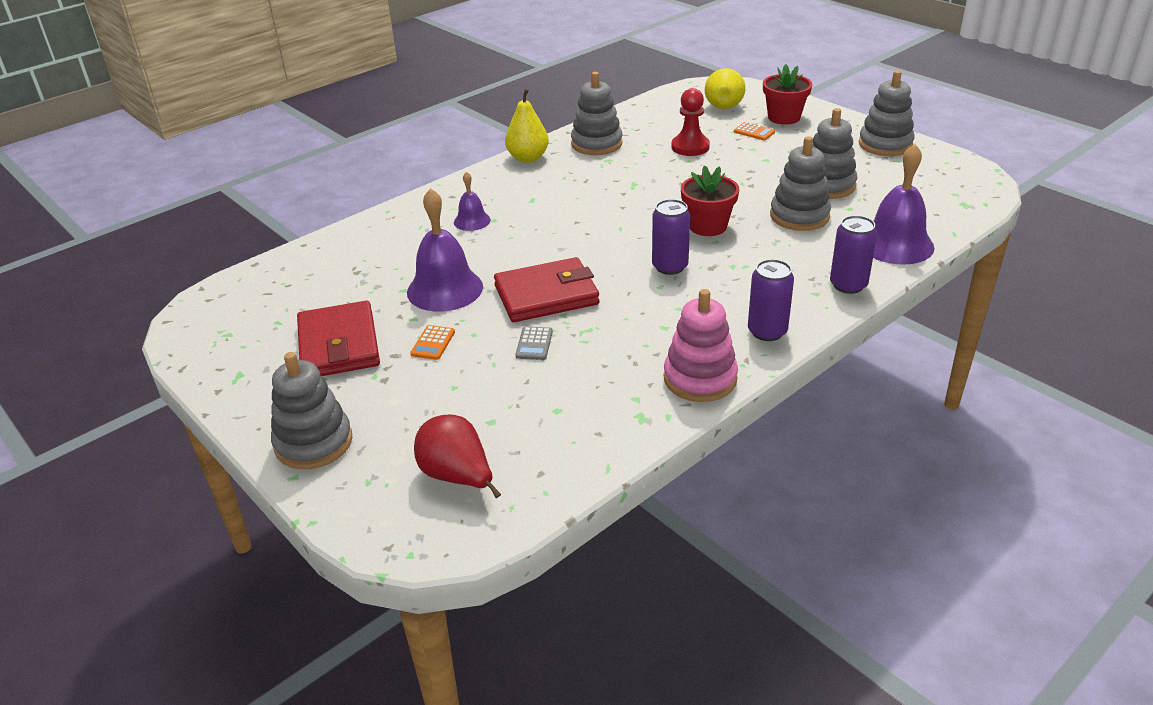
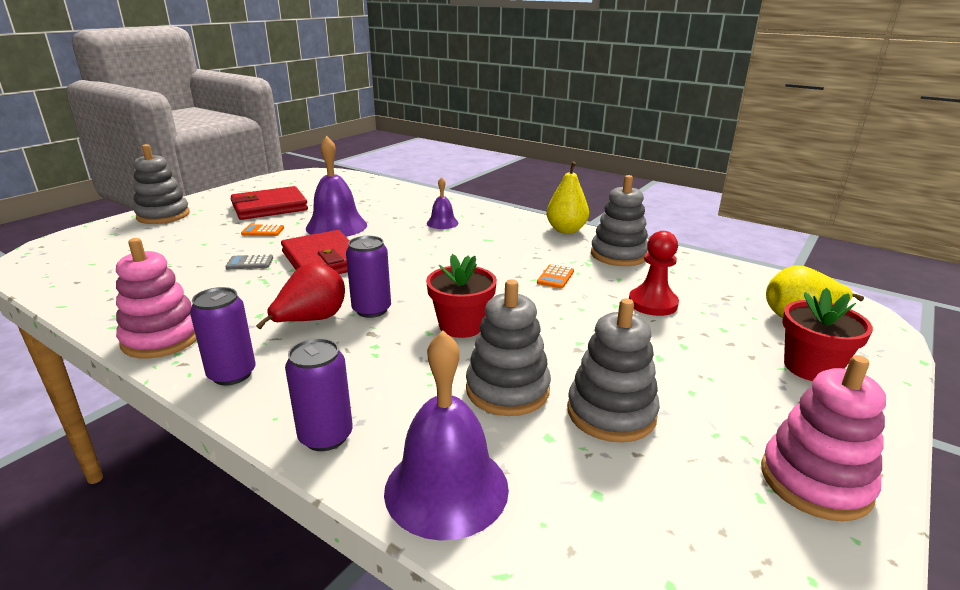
camera: 75 degrees right, 10 degrees down
red pear [414,415,501,498] -> red pear moved to [256,263,345,330]
orange calculator [734,122,775,140] -> orange calculator moved to [537,264,574,289]
grey stacking toy [859,70,915,156] -> pink stacking toy [761,355,886,521]

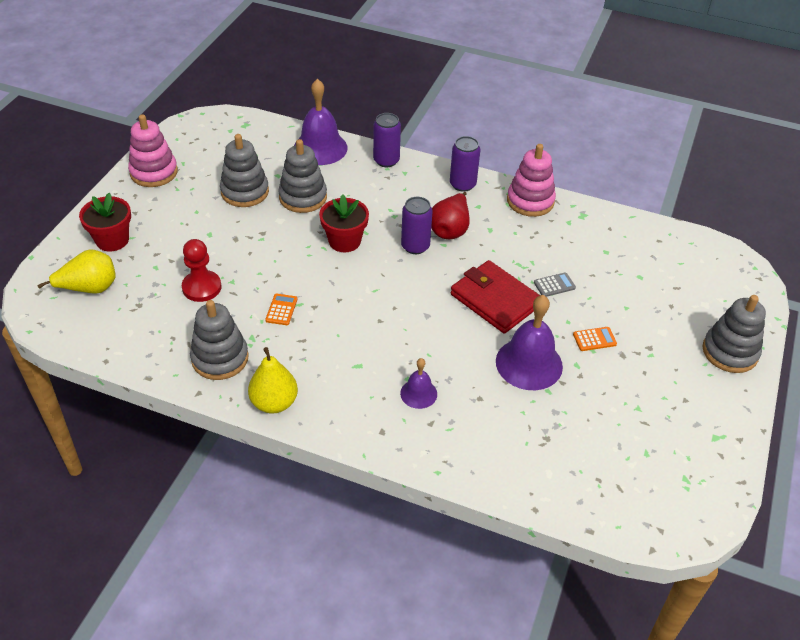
camera: 165 degrees right, 20 degrees up
red wallet [231,186,308,220] -> none

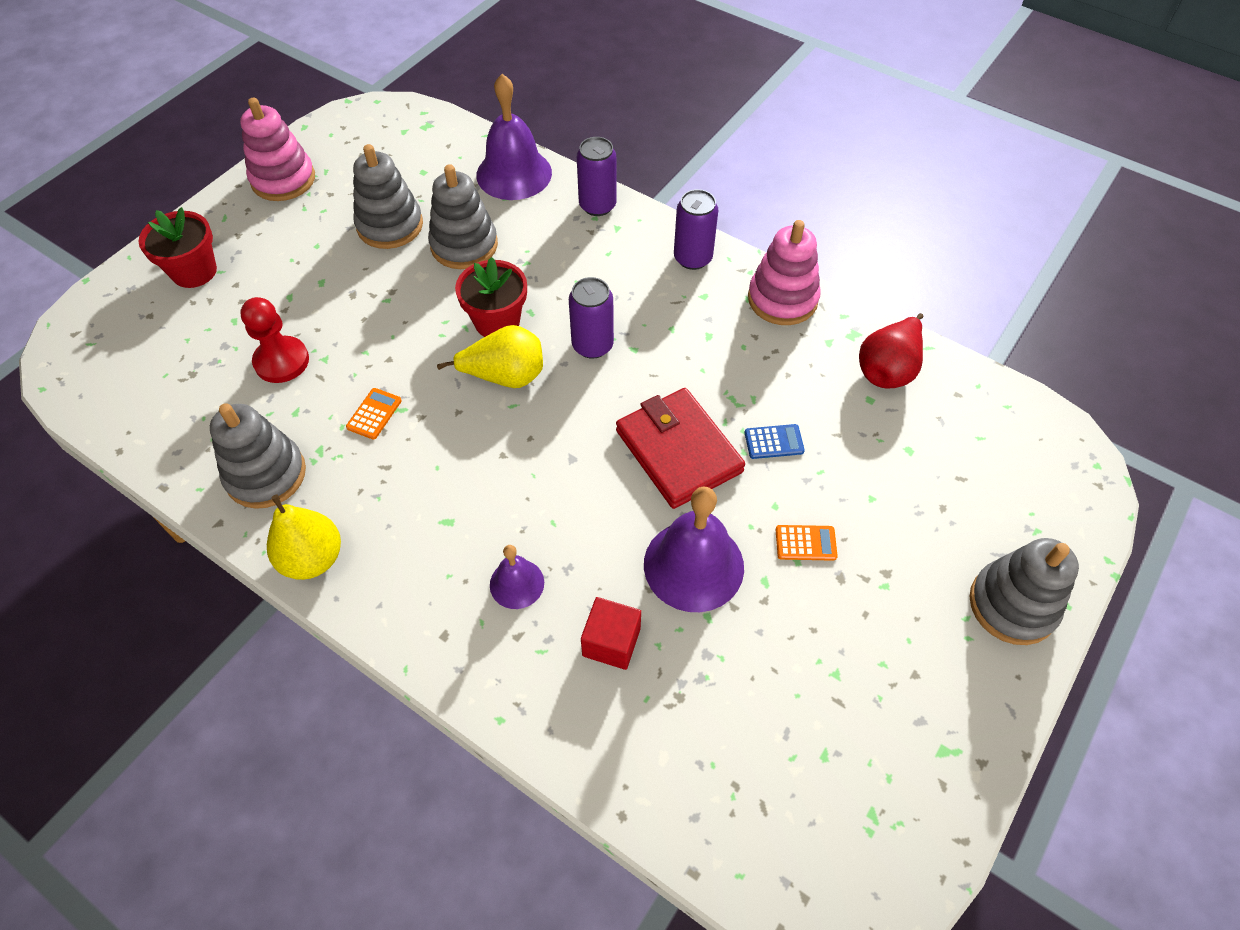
camera: 15 degrees right, 10 degrees up
yellow pear [37,249,116,294] -> yellow pear moved to [437,325,543,388]
red pear [431,192,470,239] -> red pear moved to [859,313,923,388]
grey calculator [534,273,576,297] -> blue calculator [745,424,805,459]
none -> red cube [581,597,641,670]

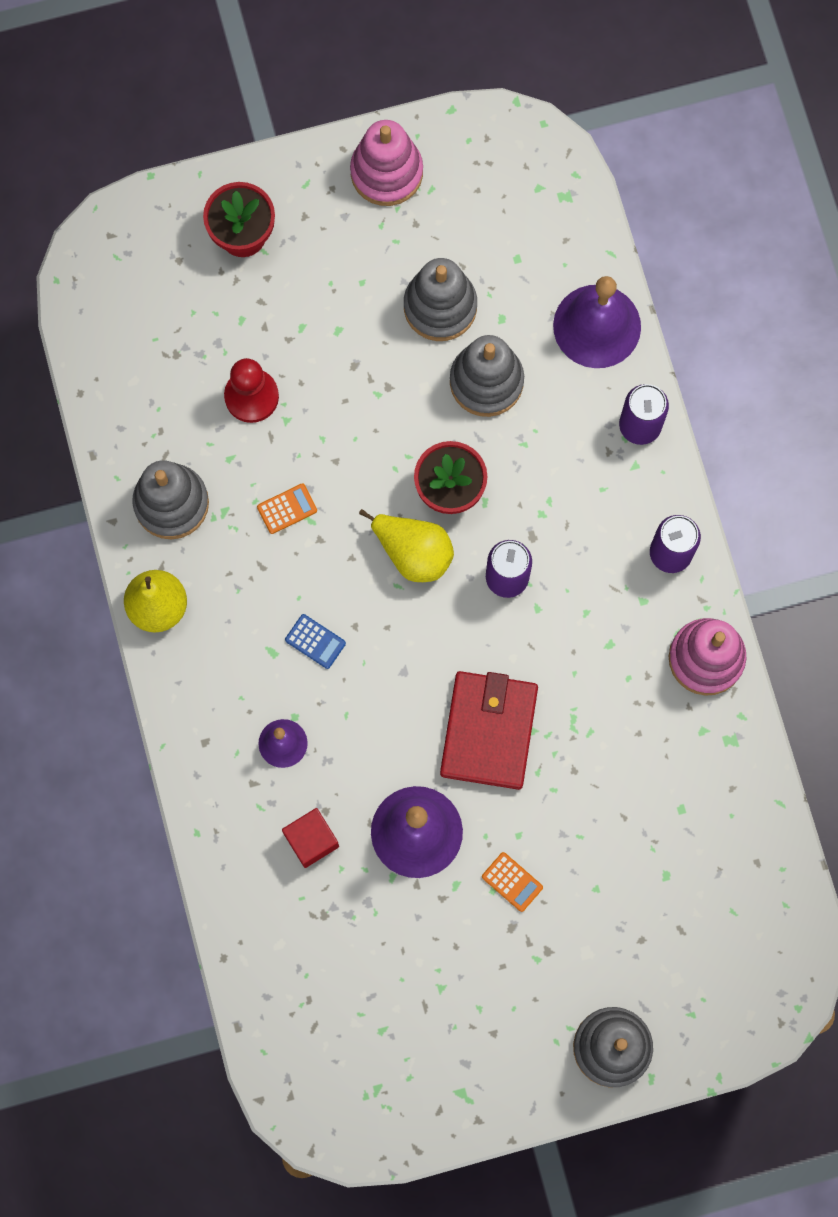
camera: 40 degrees right, 20 degrees up
blue calculator [745,424,805,459] -> blue calculator moved to [285,614,346,669]
red pear [859,313,923,388] -> none

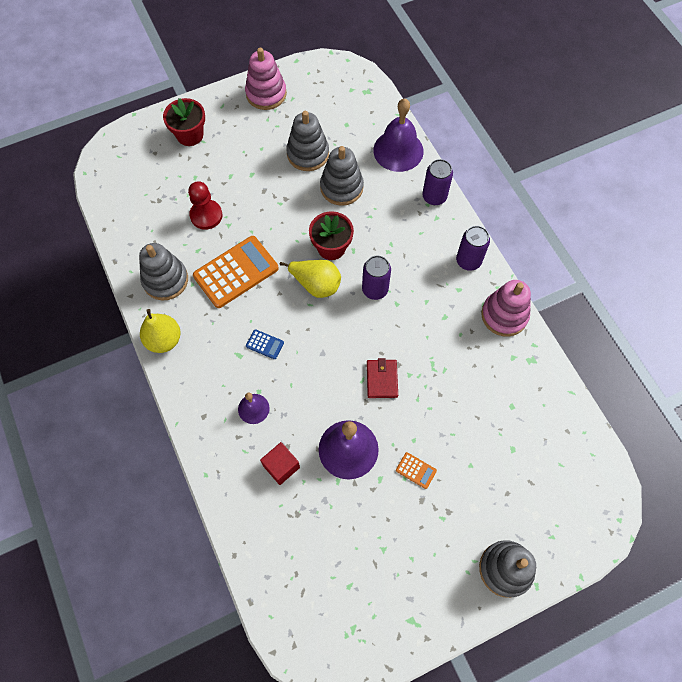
camera: 10 degrees left, 10 degrees down
orange calculator [257,484,317,534] -> orange calculator [193,236,279,308], size x2.33
red wallet [440,671,538,790] -> red wallet [367,358,398,398], size x0.57

